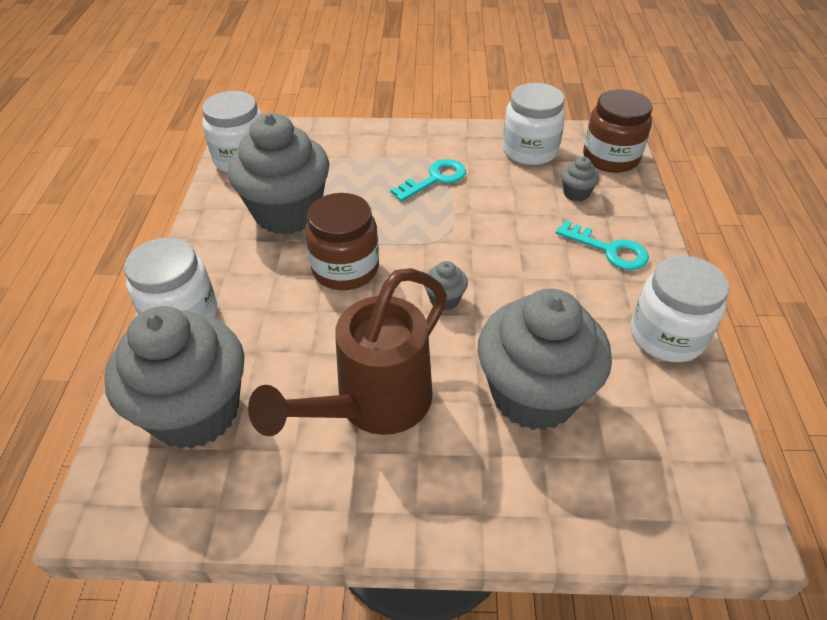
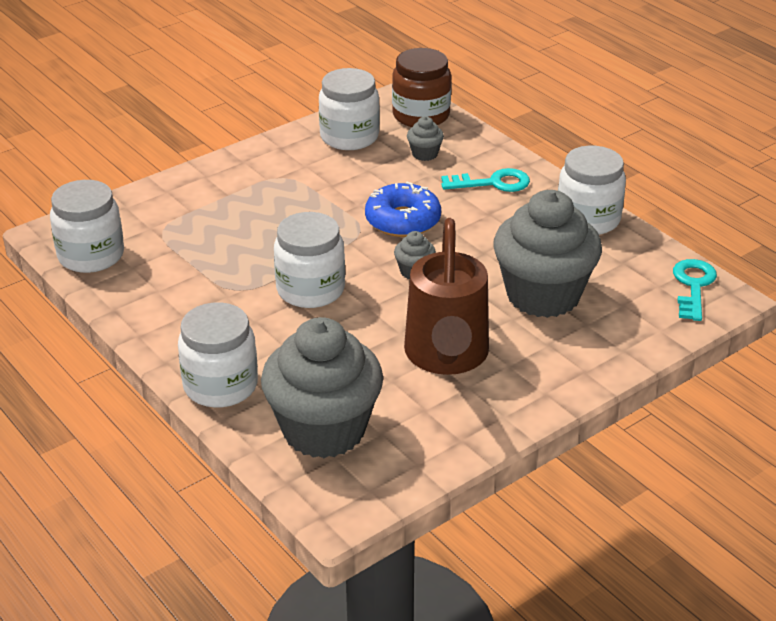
camera: 40 degrees left, 10 degrees down
grey cupcake [228,113,329,234] -> none
brown jar [305,193,379,290] -> white jar [274,212,345,308]
turquoise key [391,159,466,202] -> turquoise key moved to [673,259,717,321]
none -> blue donut [365,182,441,237]

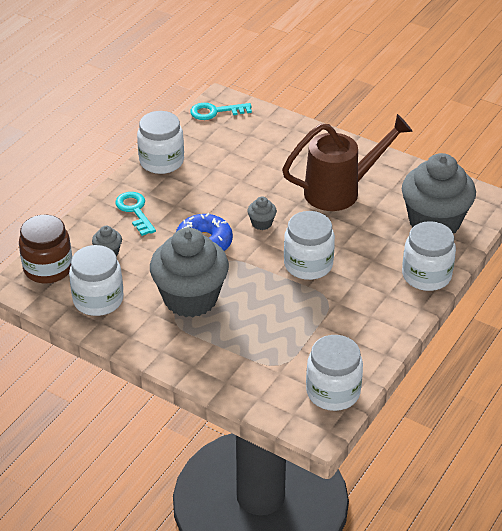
camera: 110 degrees left, 5 degrees up
grey cupcake [493,190,602,318] -> grey cupcake moved to [150,228,229,317]

